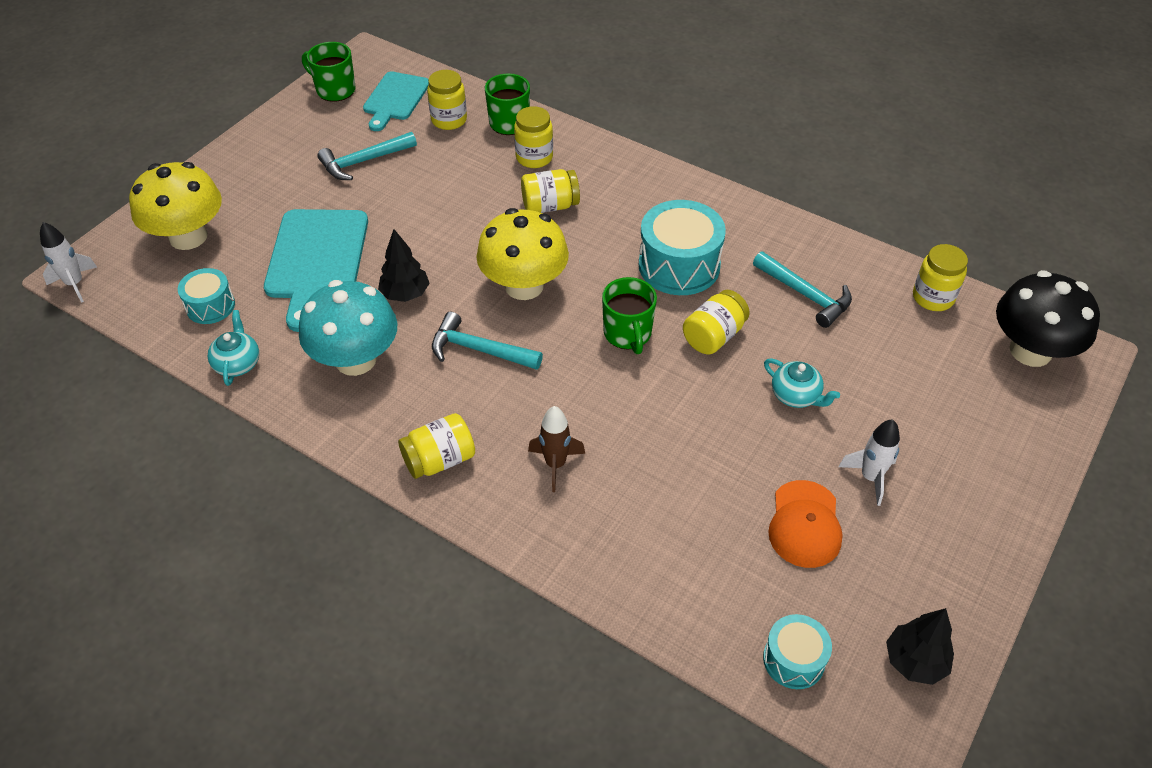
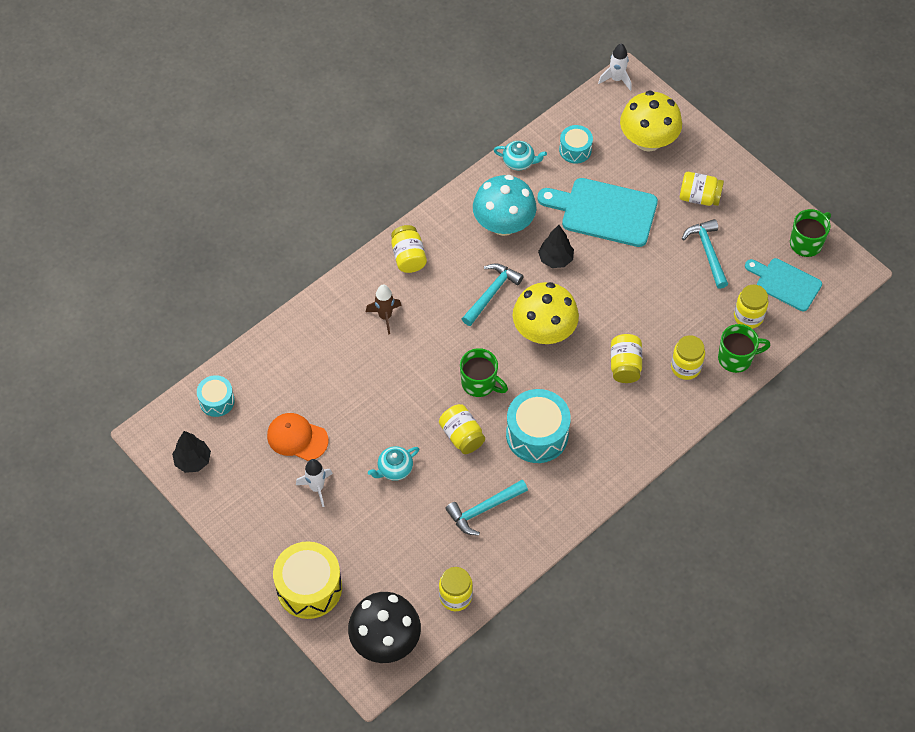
camera: 105 degrees right, 10 degrees up
green mug [602,277,657,354] -> green mug turned 150 degrees counterclockwise [460,348,508,397]
none -> yellow drum [273,541,342,619]
none -> yellow jar [680,172,724,206]

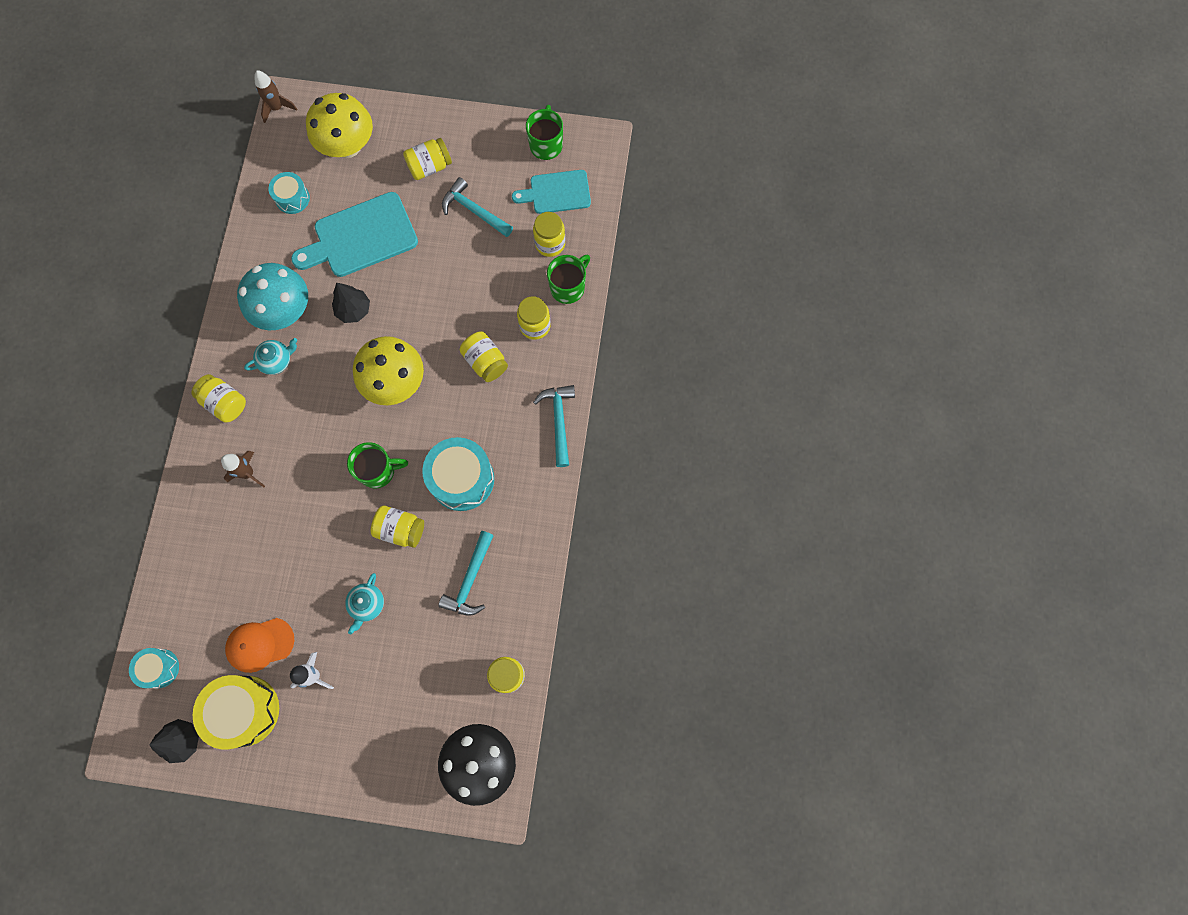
camera: 40 degrees left, 15 degrees up
yellow drum [273,541,342,619] -> yellow drum moved to [193,675,279,749]
turquoise hammer [462,263,524,326] -> turquoise hammer moved to [533,385,575,467]
turquoise teapot [494,141,547,171] -> turquoise teapot moved to [244,338,297,375]
white rocket [598,43,631,91] -> brown rocket [254,71,297,123]

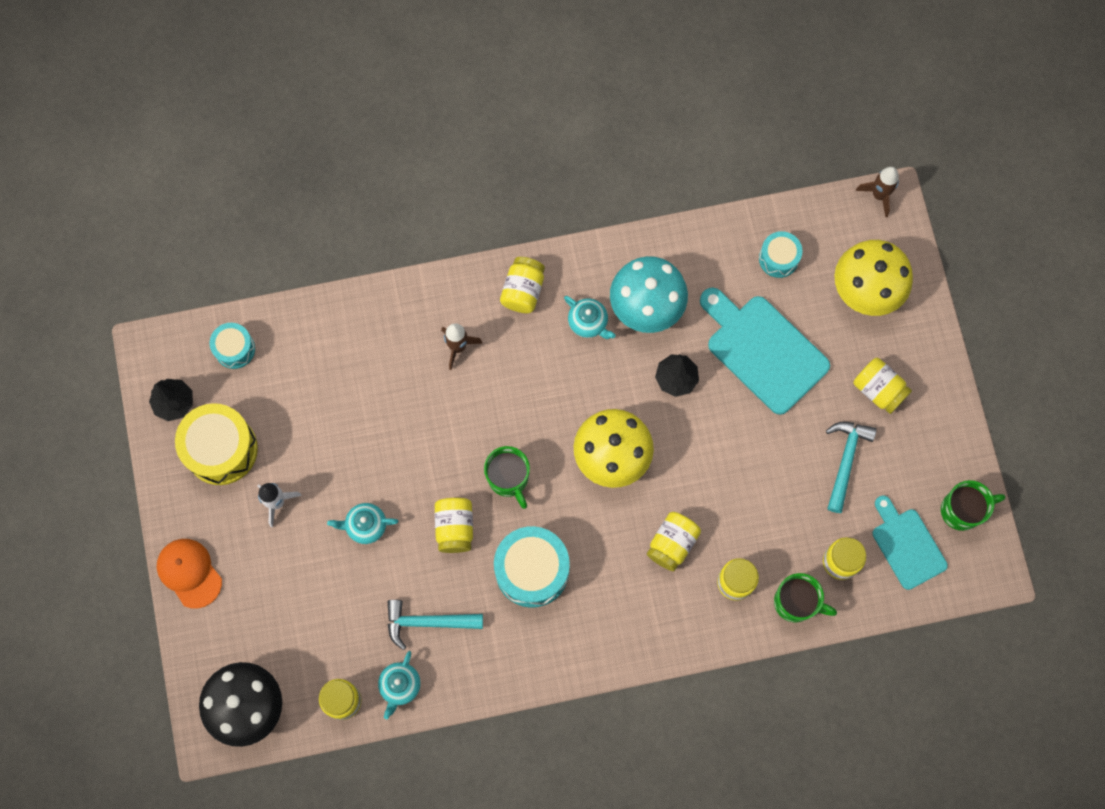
camera: 70 degrees right, 0 degrees up
orange cap [225,618,294,673] -> orange cap moved to [157,539,222,609]
turquoise hammer [533,385,575,467] -> none
none -> turquoise teapot [378,651,421,719]

